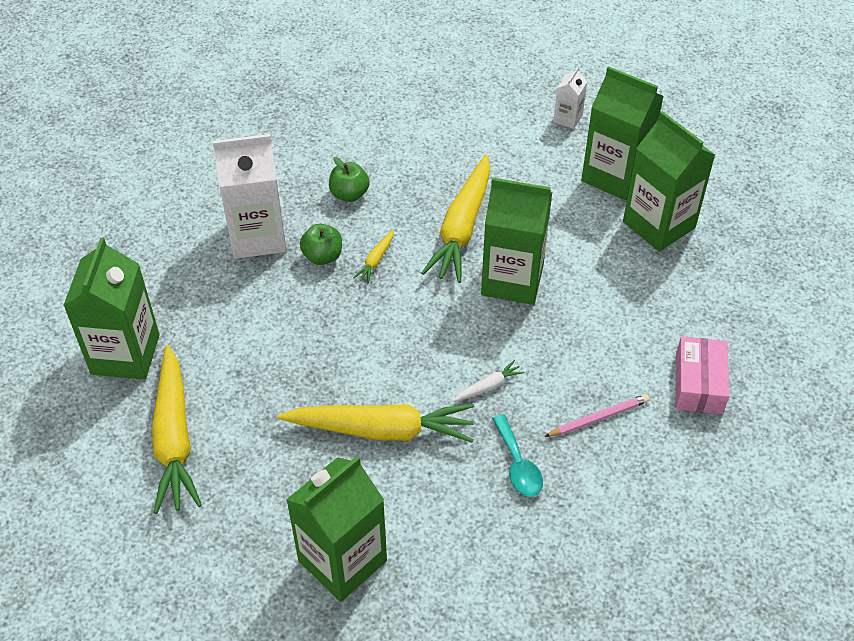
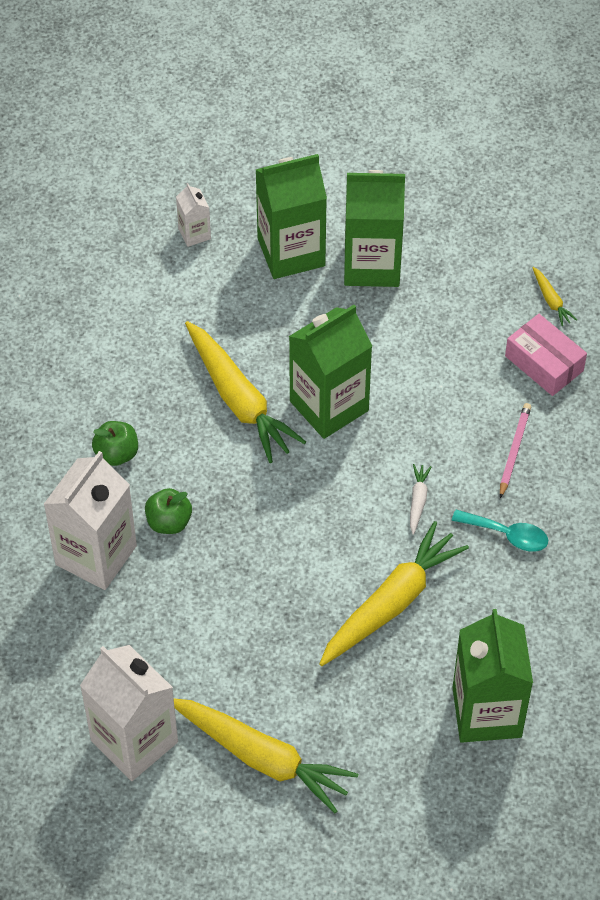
camera: 50 degrees left, 5 degrees up
green carton [63,237,160,380] -> white carton [80,645,178,781]
yellow carrot [353,230,394,284] -> yellow carrot moved to [532,267,577,326]

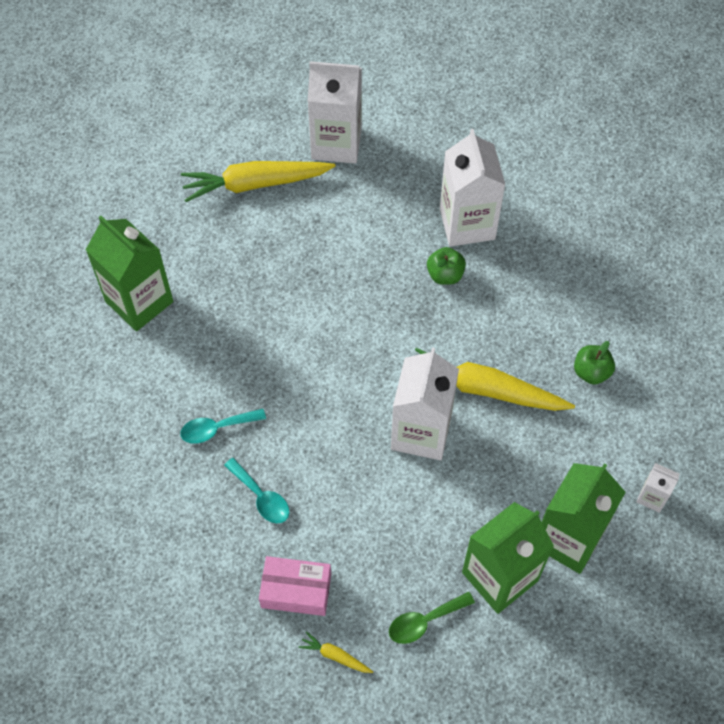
camera: 140 degrees right, 5 degrees up
green apple [92,421,138,466] -> green apple moved to [574,341,615,385]
green carton [289,305,372,439] -> white carton [391,347,459,460]
yellow carrot [319,521,469,666] -> none
white carrot [410,464,432,535] -> none
pink pencil [500,403,531,498] -> turquoise spoon [224,458,289,524]
none -> green spoon [389,592,475,644]

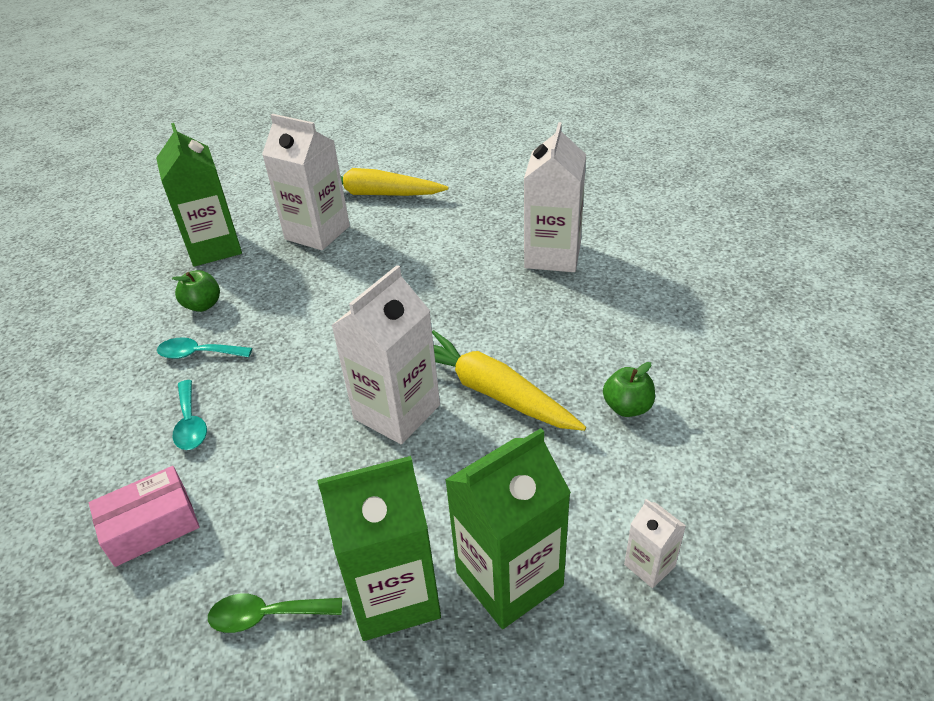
camera: 25 degrees right, 20 degrees down
pink box [259,556,331,616] -> pink box turned 60 degrees counterclockwise [89,466,200,567]
yellow carrot [299,631,373,673] -> none
white carton [308,61,362,164] -> white carton moved to [262,114,350,250]
green apple [427,247,466,285] -> green apple moved to [172,270,220,312]

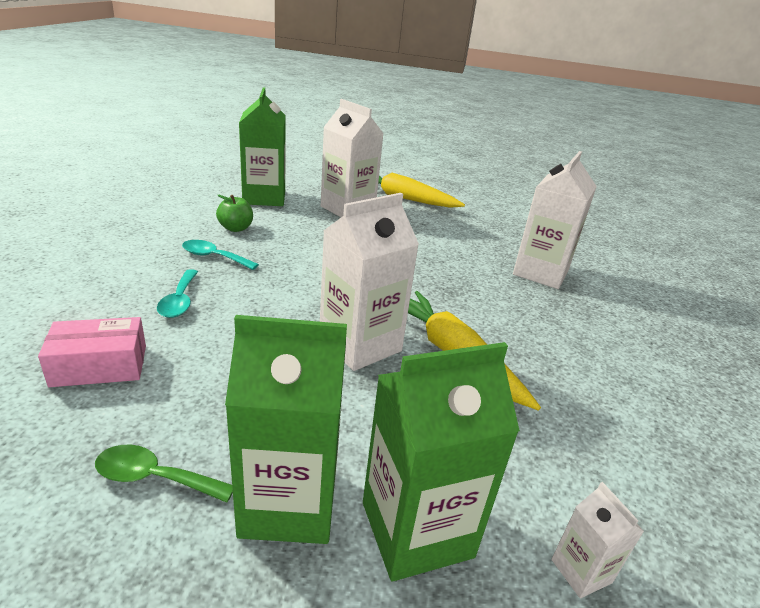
camera: 10 degrees right, 10 degrees down
green apple [603,362,655,417] -> none

